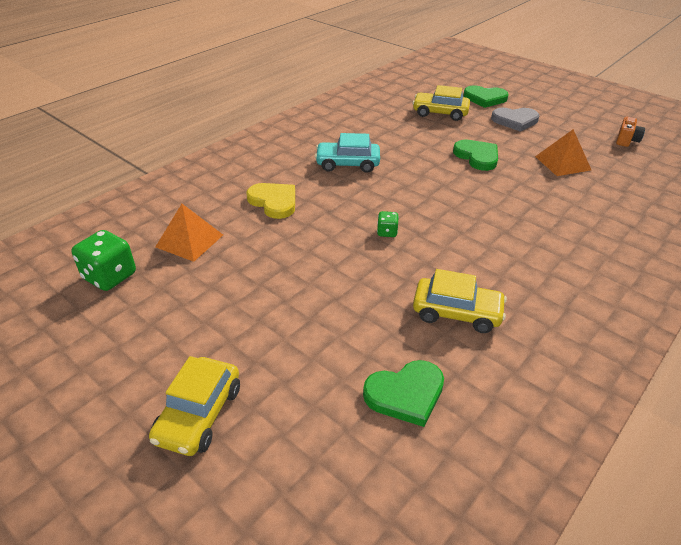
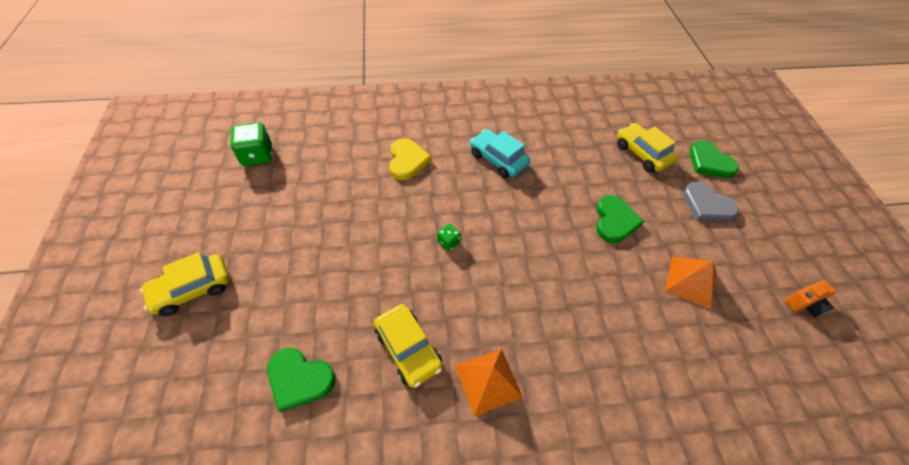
camera: 40 degrees right, 15 degrees up
orange pyramid [156,204,223,262] -> orange pyramid moved to [455,349,523,417]

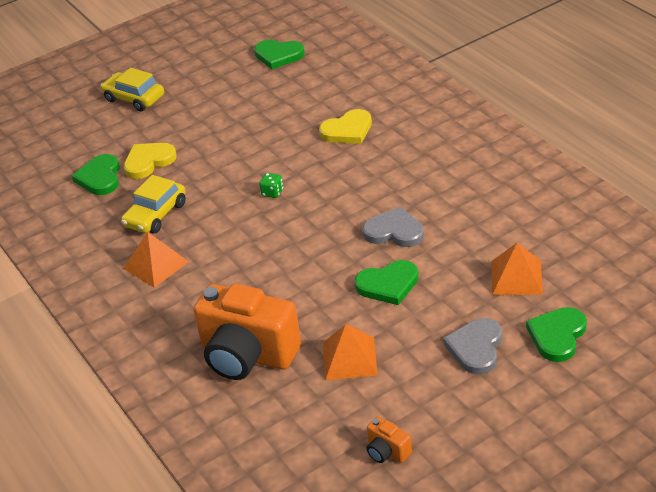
camera: 70 degrees right, 15 degrees down
green dice [230,122,272,166] -> green heart [254,40,305,69]
turquoise car [470,129,530,178] -> none
yellow car [617,123,678,172] -> orange pyramid [491,243,543,295]
none -> yellow heart [124,143,177,179]
none -> orange camera [193,284,301,380]
none -> grey heart [362,207,424,247]

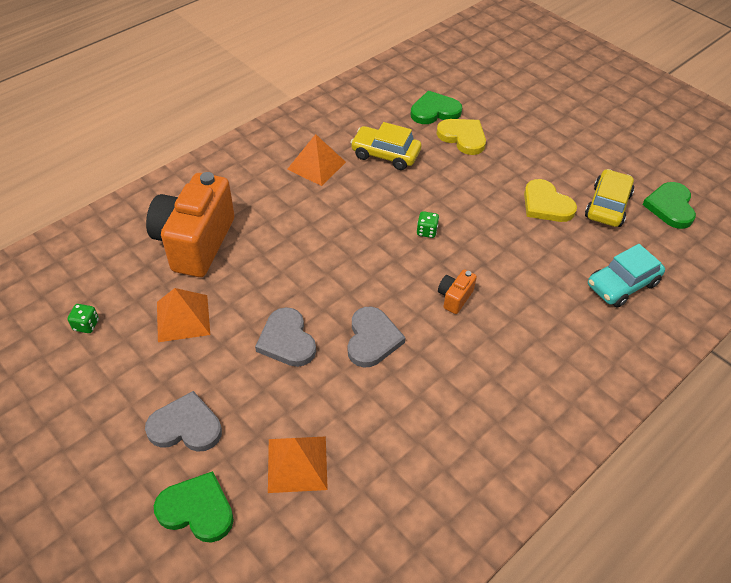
camera: 75 degrees right, 10 degrees up
yellow car [101,68,164,111] -> yellow car moved to [585,169,634,227]
yellow heart [319,109,372,144] -> yellow heart moved to [524,179,577,222]
green heart [355,260,418,305] -> grey heart [255,307,316,367]
orange camera [367,417,412,463] -> orange camera moved to [438,269,477,314]
none -> green dice [67,304,99,333]
none -> turquoise car [588,244,665,308]

